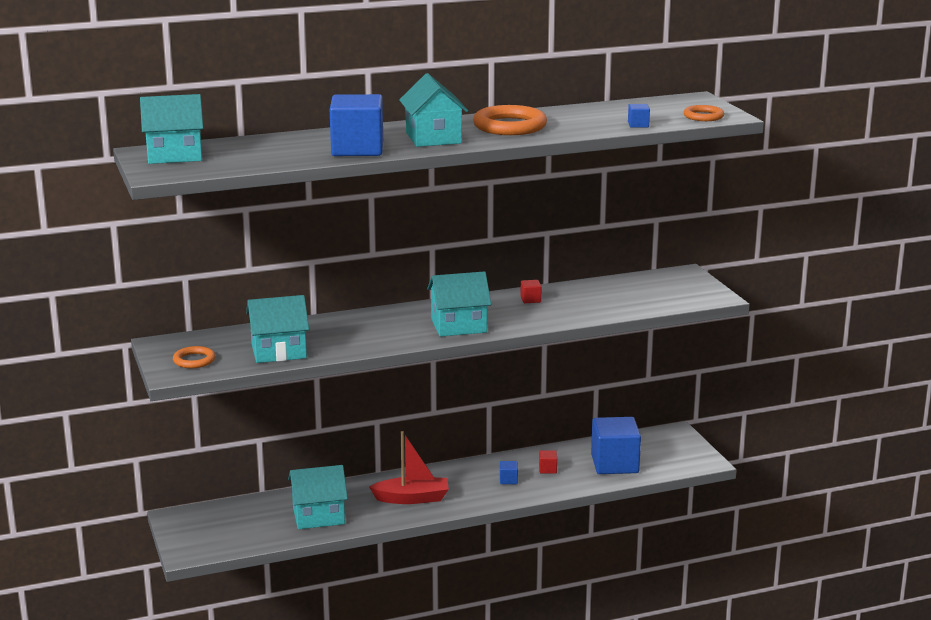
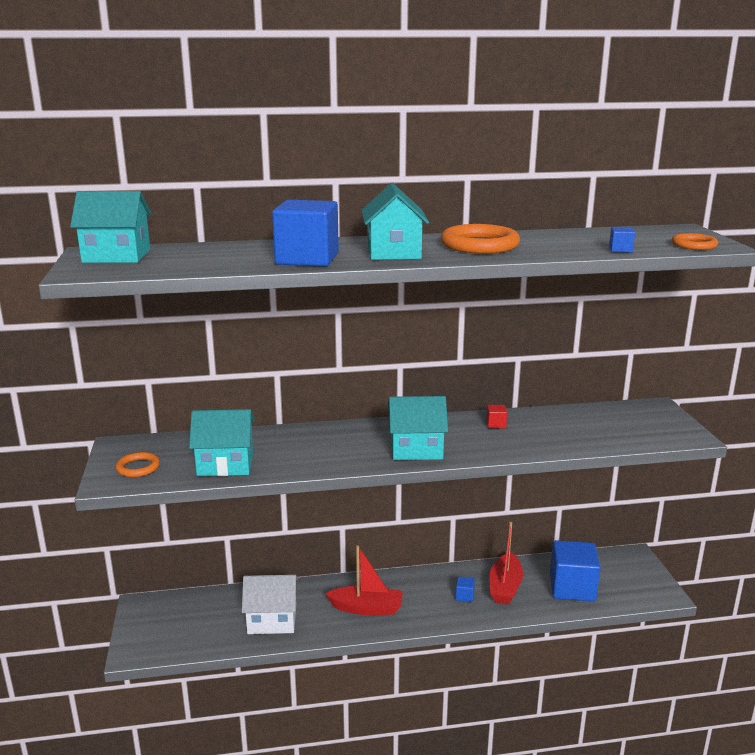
camera: 10 degrees right, 0 degrees up
turquoise house [288,465,348,529] -> white house [242,575,298,634]
red cube [539,450,557,474] -> red boat [490,522,523,605]

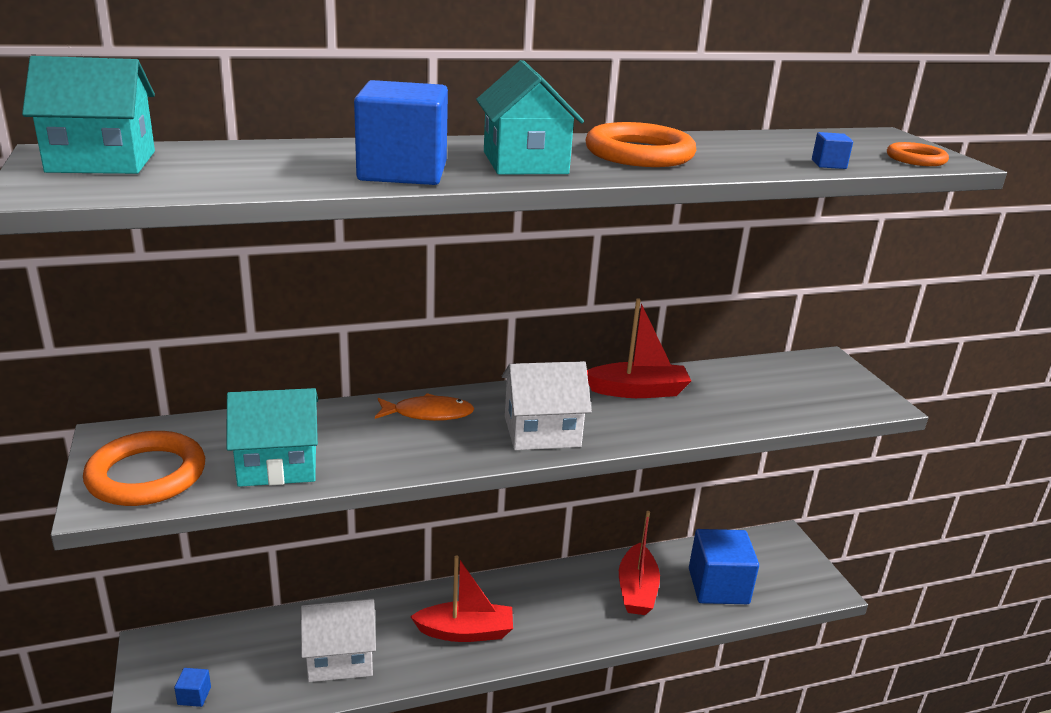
camera: 10 degrees left, 5 degrees up
orange ring [116,452,160,477] -> orange ring [83,431,205,506], size x1.79
turquoise house [388,396,448,460] -> white house [502,361,592,450]
blue cube [456,577,475,602] -> blue cube moved to [174,668,211,707]
red cube [486,405,507,428] -> red boat [587,298,691,398]
none -> orange fish [375,393,474,421]

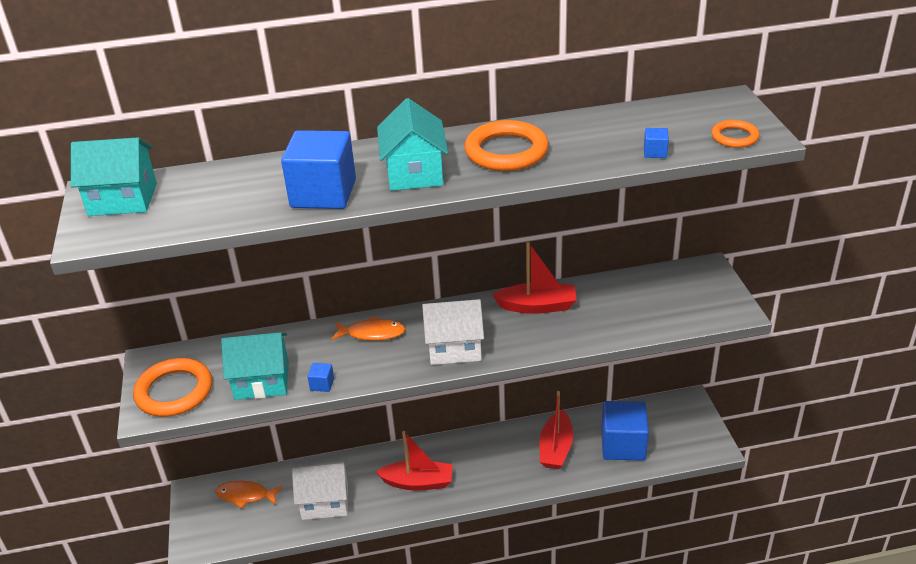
camera: 10 degrees right, 10 degrees up
blue cube [174,668,211,707] -> blue cube moved to [308,363,334,392]
none -> orange fish [215,480,283,509]

